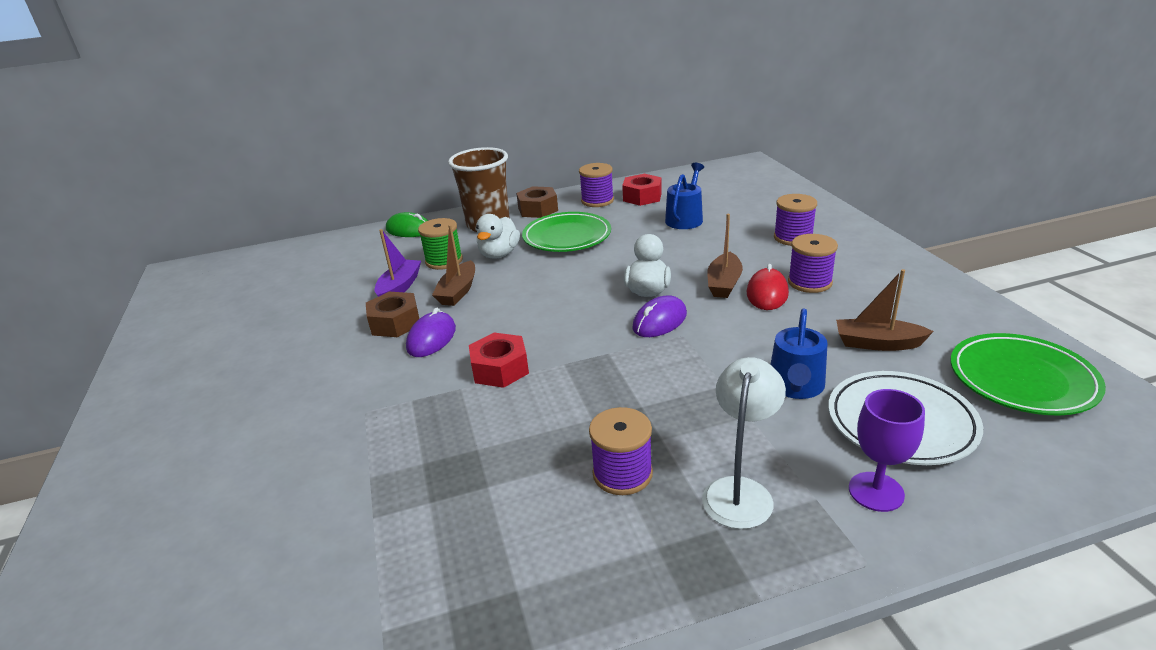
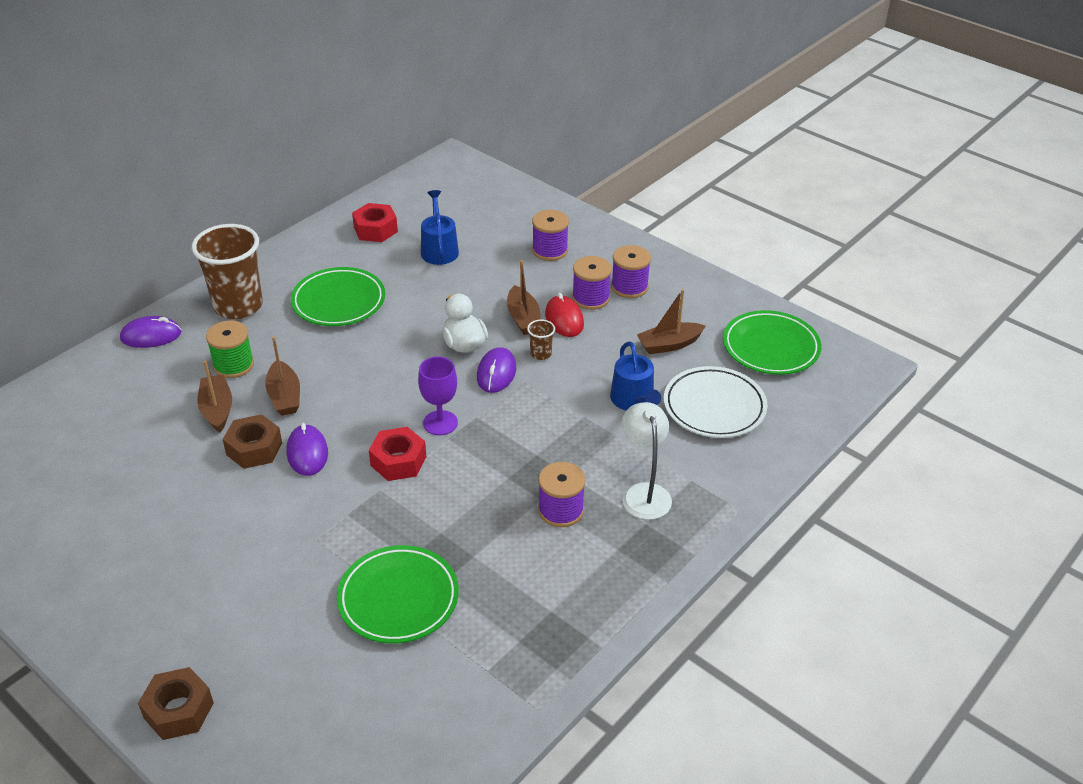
camera: 35 degrees left, 10 degrees up
purple boat [375,229,421,297] -> brown boat [197,360,232,433]
green mouse [386,212,428,237] -> purple mouse [120,316,182,348]
white duck [476,214,520,259] -> none
brown nut [516,186,558,218] -> brown nut moved to [138,667,214,740]
purple spool [579,163,614,207] -> purple spool moved to [611,245,651,298]
purple goblet [849,389,925,512] -> purple goblet moved to [418,356,458,435]
none -> green plate [337,545,459,644]
none -> brown cup [527,319,555,360]

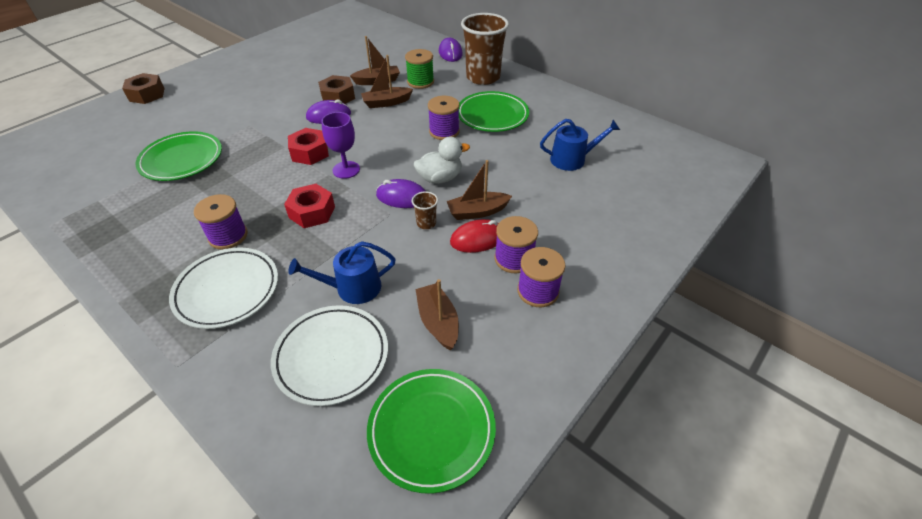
camera: 90 degrees right, 5 degrees up
red nut [352,203,398,242] -> red nut moved to [284,184,335,228]
purple spool [532,210,569,261] -> purple spool moved to [428,96,460,140]
white lamp [622,402,672,520] -> white plate [169,247,278,329]

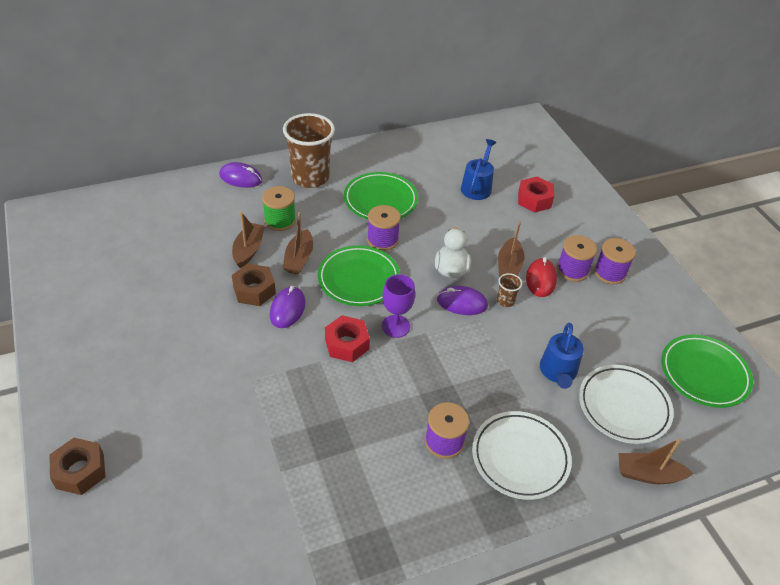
camera: 65 degrees left, 0 degrees up
green plate [135,131,222,181] -> green plate moved to [318,245,400,306]
red nut [284,184,335,228] -> red nut moved to [518,177,554,212]
purple mouse [376,179,426,208] -> purple mouse turned 60 degrees clockwise [437,286,488,315]
brown boat [416,279,459,350] -> brown boat moved to [618,438,693,484]

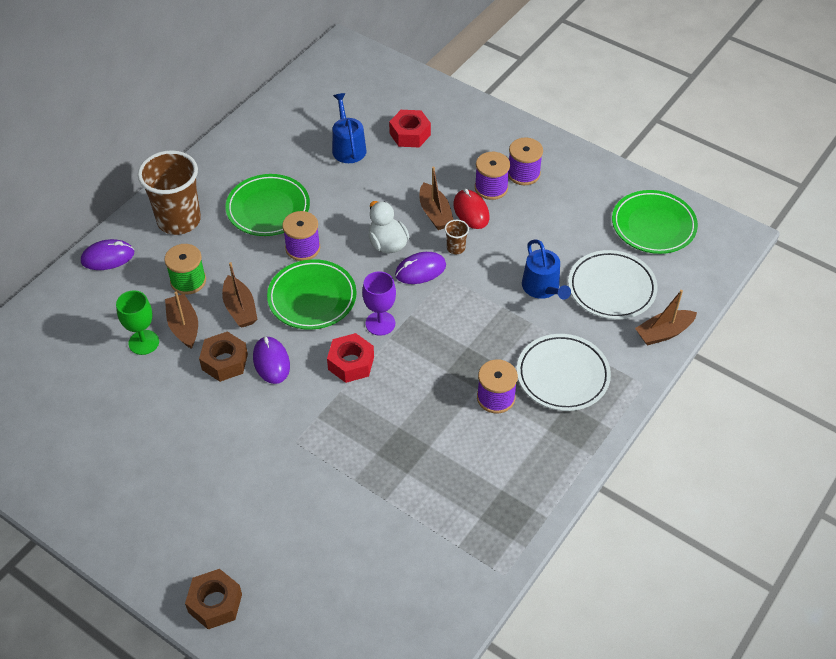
camera: 30 degrees left, 5 degrees up
none -> green goblet [116,290,159,355]

